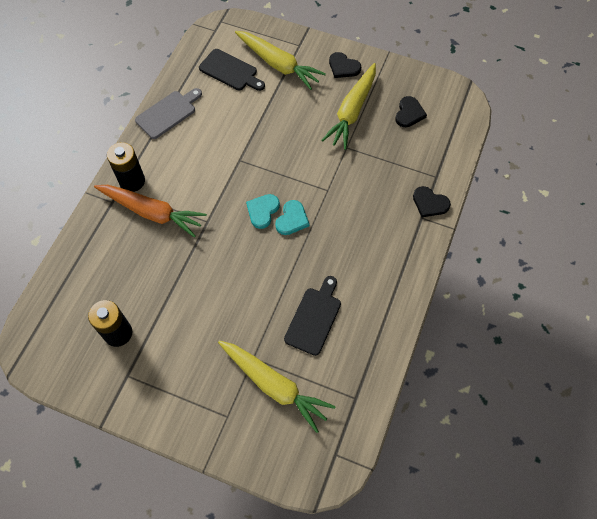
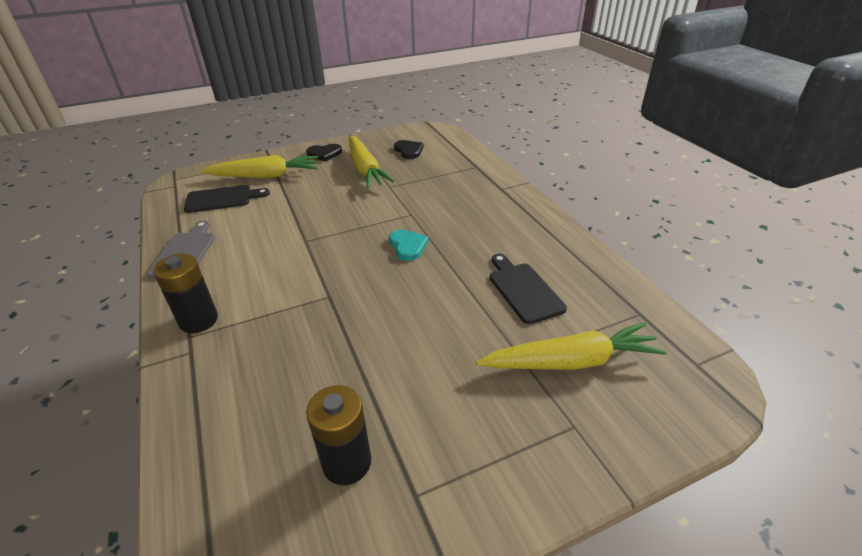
camera: 45 degrees left, 25 degrees down
orange carrot [94,185,207,238] -> none
turquoise heart [246,194,280,229] -> none
black heart [413,186,451,217] -> none

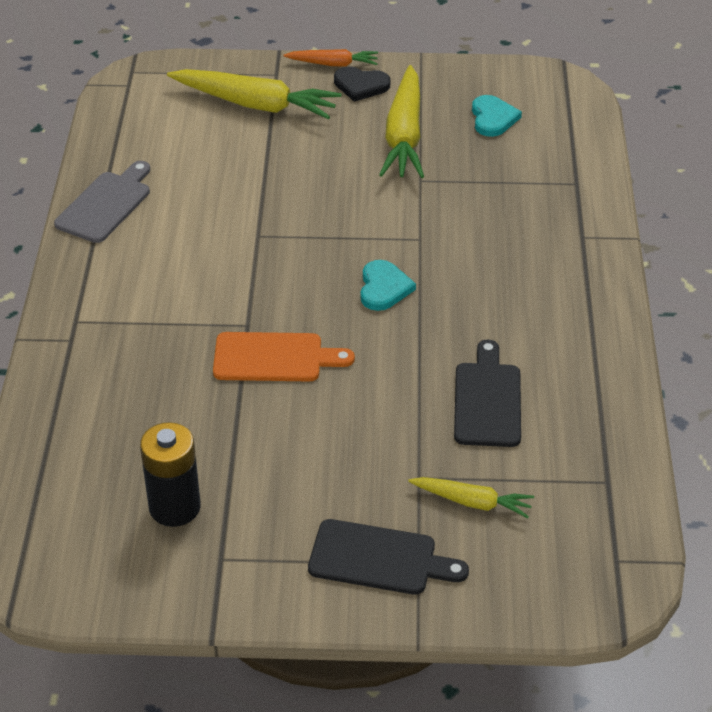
camera: 25 degrees right, 5 degrees up
black battery [153,254,218,333] -> none
black cutting board [184,185,270,213] -> black cutting board moved to [308,519,469,595]
black heart [394,140,424,159] -> turquoise heart [472,95,522,137]
yellow carrot [476,322,667,370] -> yellow carrot [408,477,534,518], size x0.54
none -> orange cutting board [213,332,355,382]
none -> orange carrot [283,49,378,67]

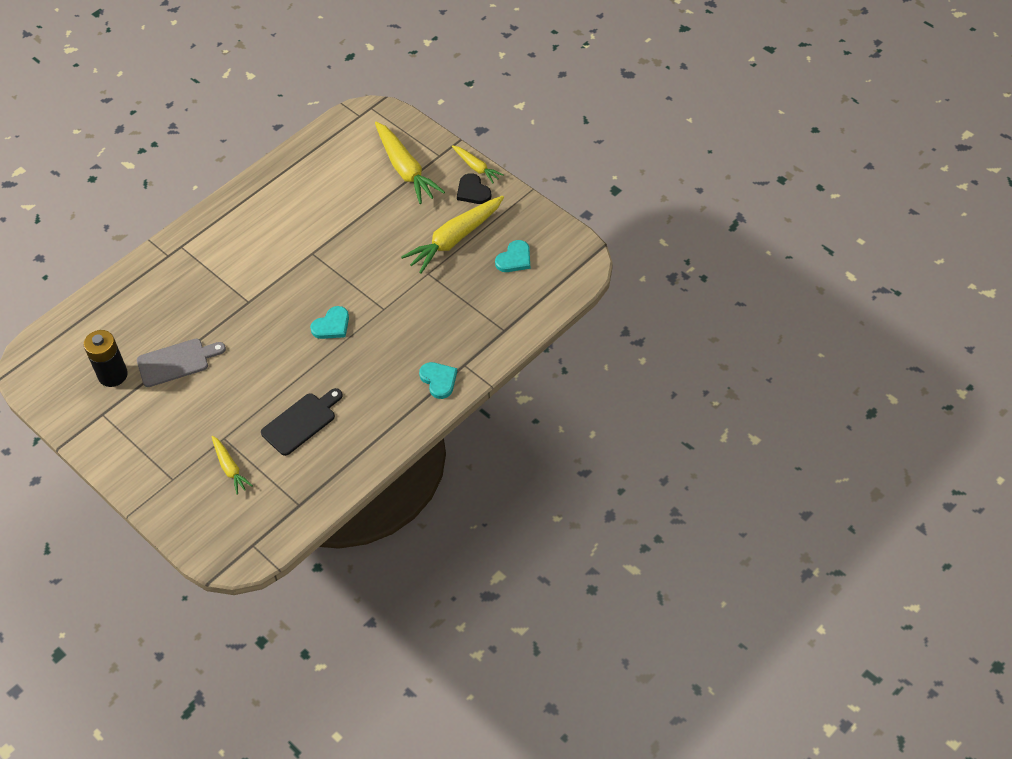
camera: 45 degrees right, 10 degrees up
grey cutting board [54,161,150,243] -> grey cutting board moved to [137,339,226,387]
orange cutting board [213,332,355,382] -> none
orange carrot [283,49,378,67] -> yellow carrot [452,145,504,183]
black cutting board [308,519,469,595] -> none
none -> turquoise heart [419,362,458,399]

